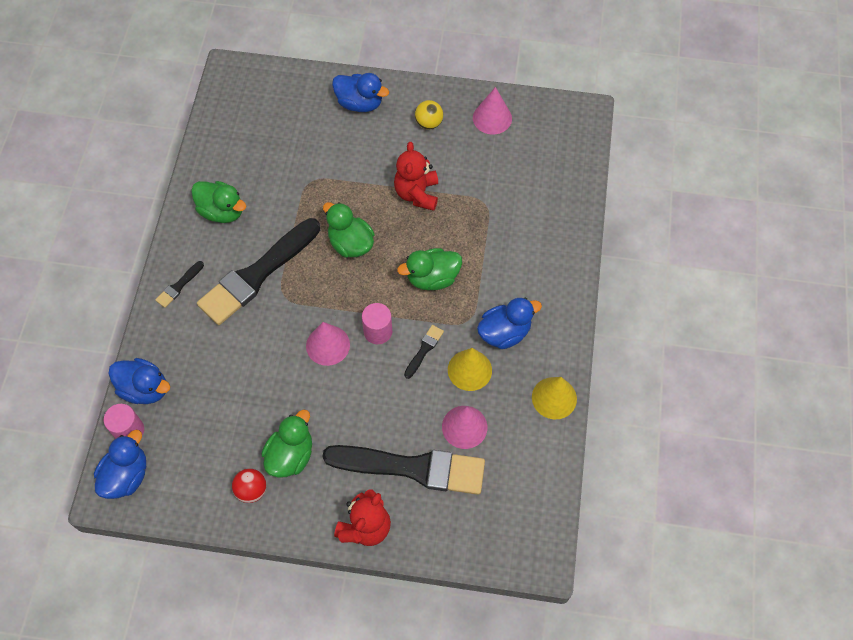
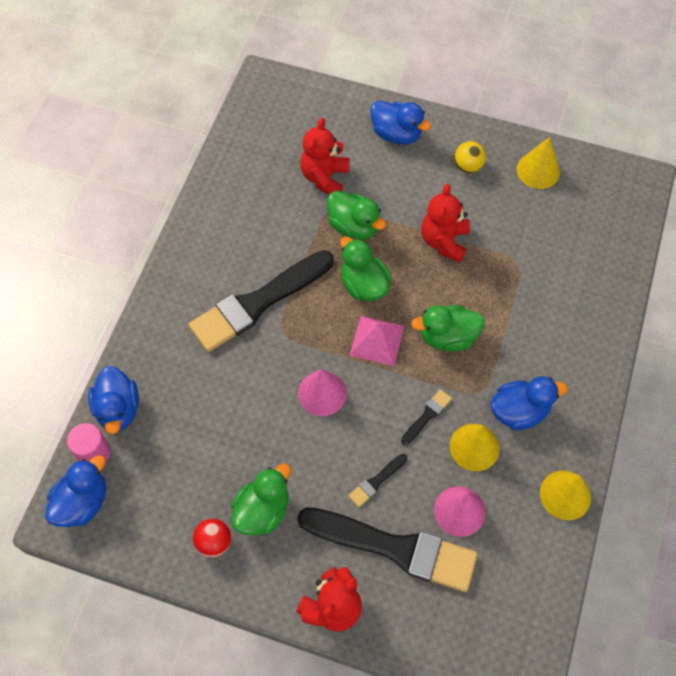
camera: 10 degrees right, 0 degrees up
blue duck [108,358,170,404] -> blue duck turned 45 degrees clockwise [88,366,139,434]
black brush [155,261,204,308] -> black brush moved to [348,454,407,507]
green duck [191,181,246,223] -> green duck moved to [327,191,386,240]
pink cylinder [362,303,392,344] -> none
pink cone [473,87,512,134] -> yellow cone [517,137,560,189]
none -> red teddy bear [300,118,350,195]
none -> pink pyramid [350,316,405,366]

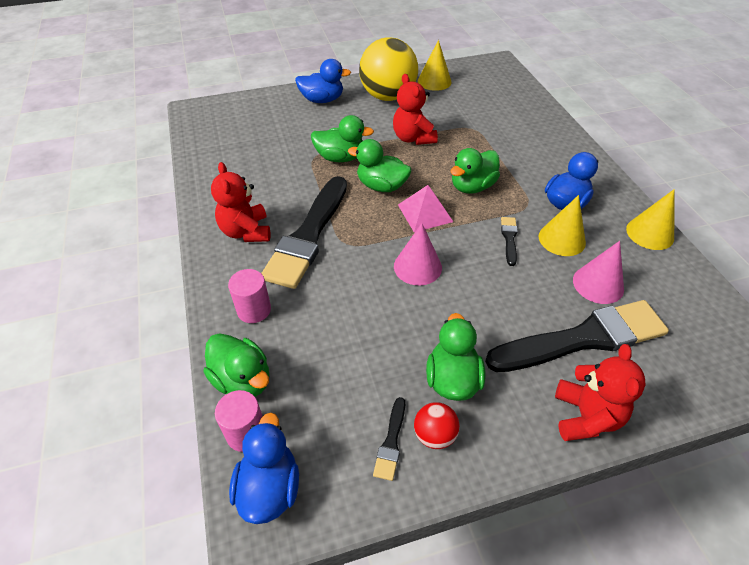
camera: 35 degrees left, 15 degrees down
blue duck [88,366,139,434] -> green duck [203,333,269,397]
red teddy bear [300,118,350,195] -> red teddy bear moved to [211,162,270,242]
black brush [348,454,407,507] -> black brush moved to [373,397,405,481]
yellow ball [454,141,486,173] -> yellow ball [359,37,418,101], size x2.26
none -> pink cylinder [228,269,271,323]

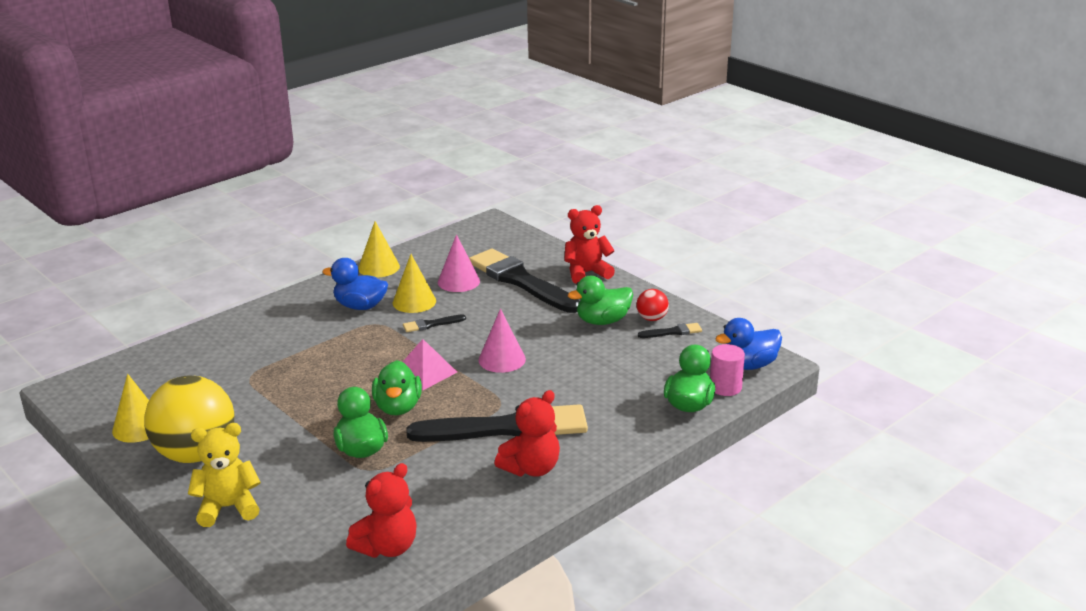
camera: 115 degrees left, 20 degrees down
pink cylinder [228,269,271,323] -> none
blue duck [295,59,351,103] -> yellow teddy bear [188,423,261,527]
red teddy bear [393,74,438,145] -> red teddy bear moved to [346,463,417,558]
green duck [450,148,500,194] -> none

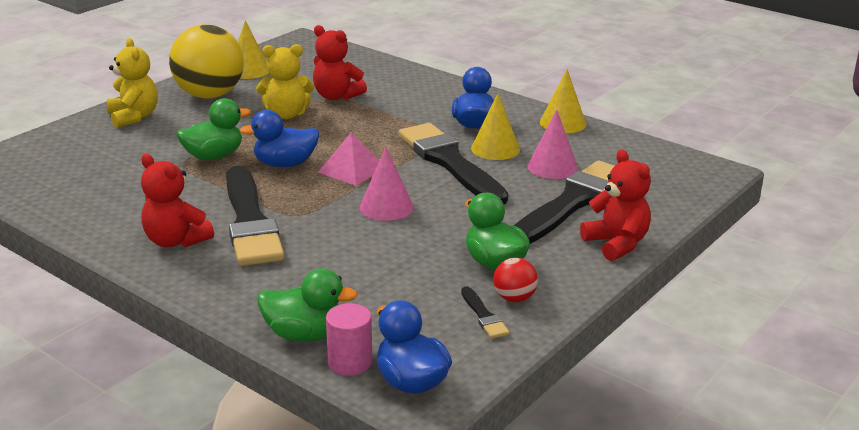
camera: 80 degrees right, 0 degrees up
red teddy bear [346,463,417,558] -> red teddy bear moved to [313,25,367,100]
green duck [372,360,422,415] -> blue duck [239,110,319,167]
black brush [403,314,466,332] -> black brush [398,123,508,204], size x2.45
none -> yellow teddy bear [256,44,314,119]

